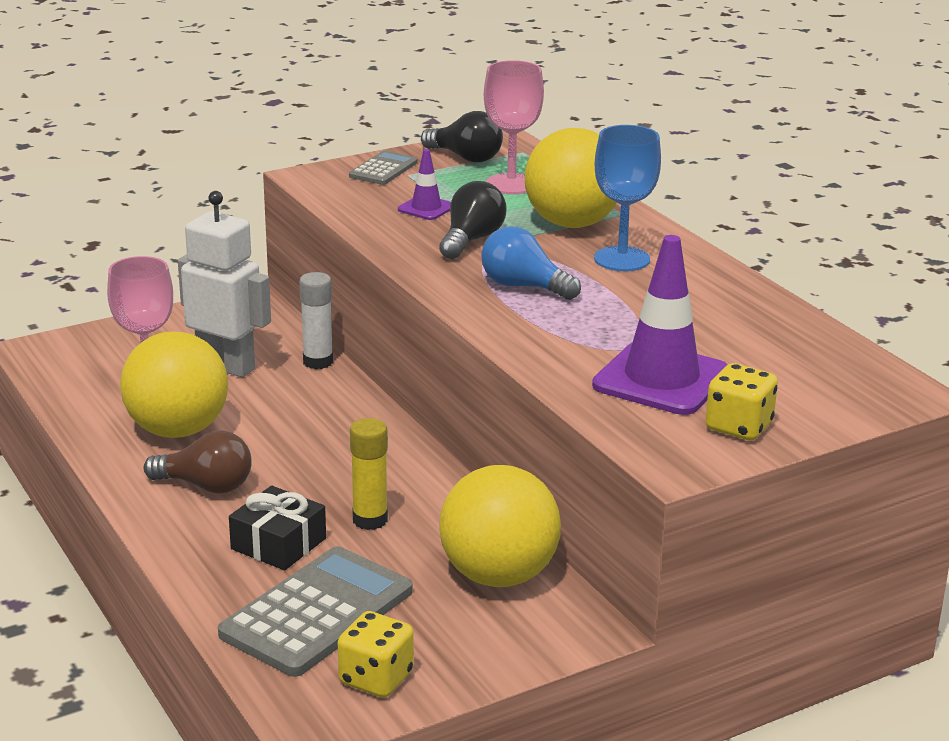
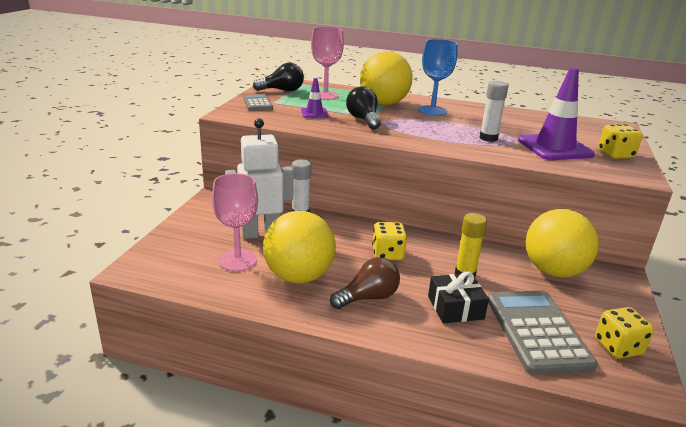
camera: 45 degrees left, 0 degrees up
blue light bulb [481,226,581,300] -> none
none -> yellow dice [372,222,407,260]
none -> white glue stick [479,81,508,142]

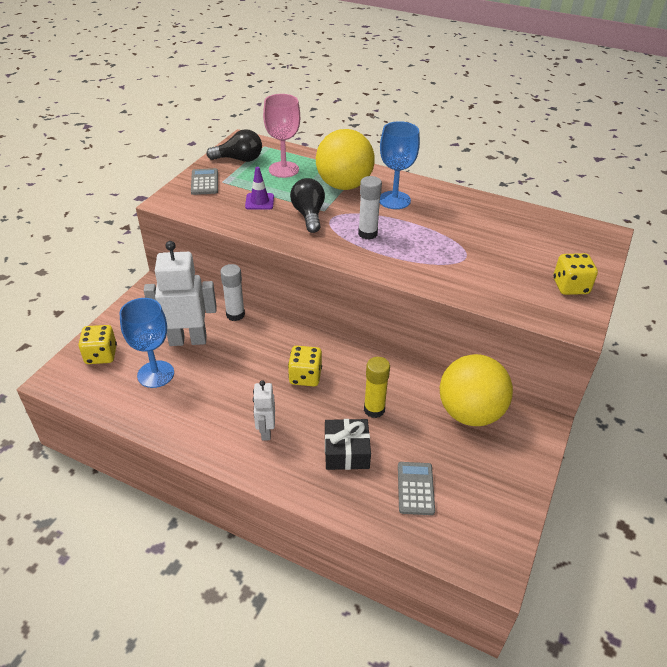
camera: 10 degrees right, 15 degrees up
pink goblet [212,173,258,271] -> blue goblet [119,298,174,388]
yellow ball [263,211,336,283] -> none
brown light bulb [330,257,400,309] -> white robot [253,380,275,441]
white glue stick [479,81,508,142] -> white glue stick moved to [358,176,382,240]
grey calculator [488,291,597,375] -> grey calculator [398,462,435,515], size x0.52
purple traffic cone [518,67,595,160] -> none
yellow dice [595,307,654,359] -> yellow dice moved to [78,325,117,364]

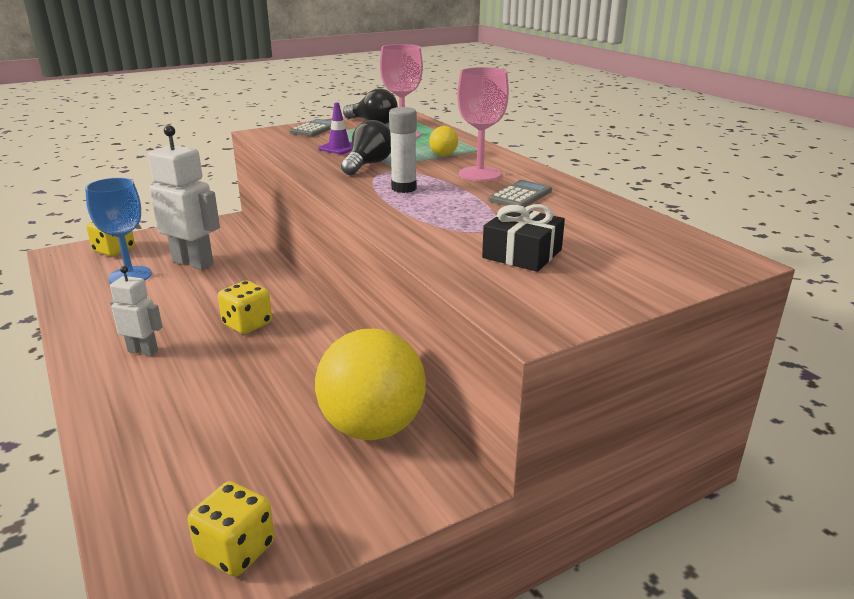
camera: 35 degrees right, 15 degrees down
white glue stick [220,264,245,321] -> none
white robot [253,380,275,441] -> white robot turned 75 degrees clockwise [110,266,163,356]
yellow ball [316,129,375,190] -> yellow ball [429,126,458,156], size x0.40
black gift [325,419,371,470] -> black gift moved to [482,204,565,272]
yellow glue stick [364,357,390,418] -> none
blue goblet [380,121,420,209] -> pink goblet [457,67,509,181]
grey calculator [398,462,435,515] -> grey calculator moved to [489,180,552,207]
yellow dice [553,253,598,295] -> yellow dice moved to [188,481,275,577]

